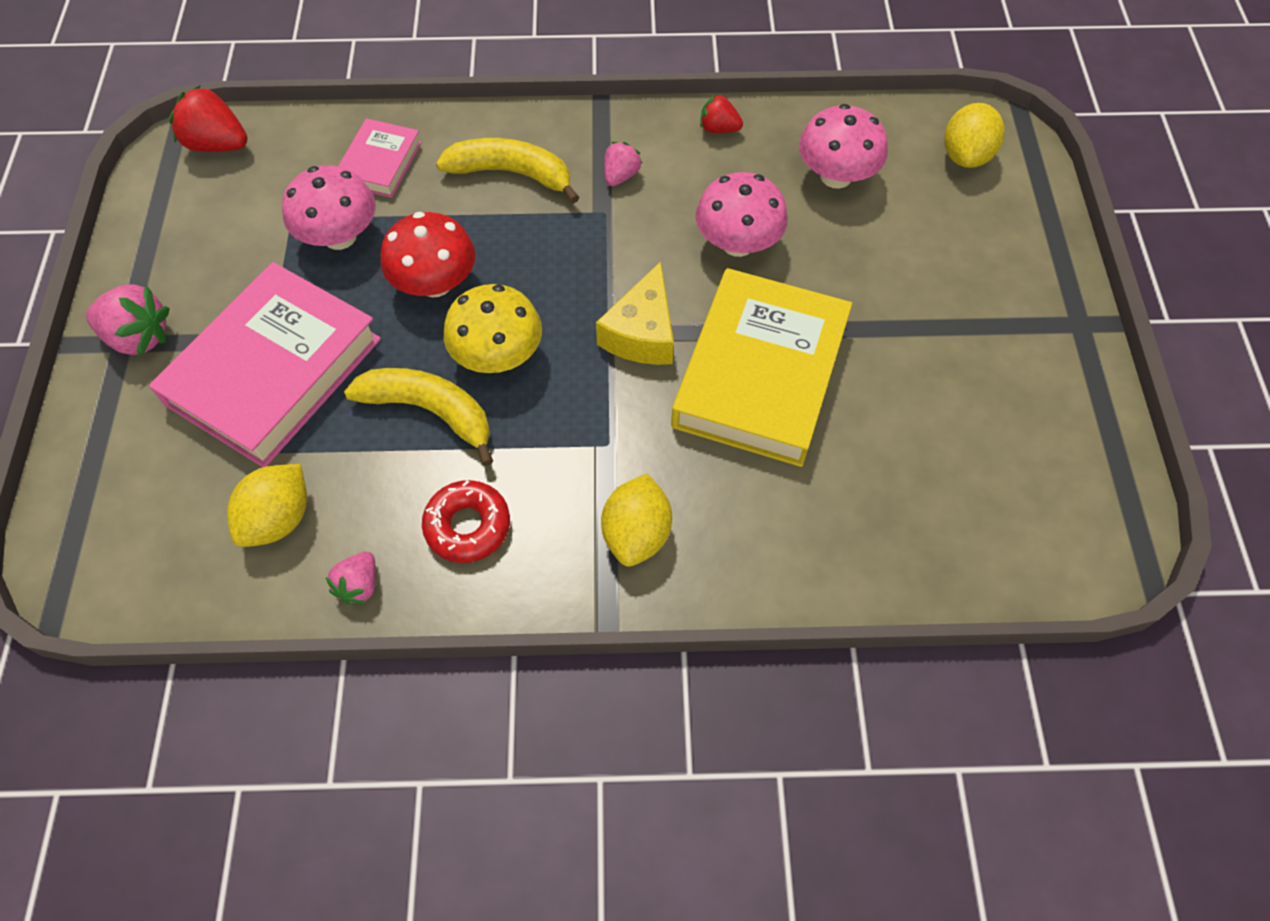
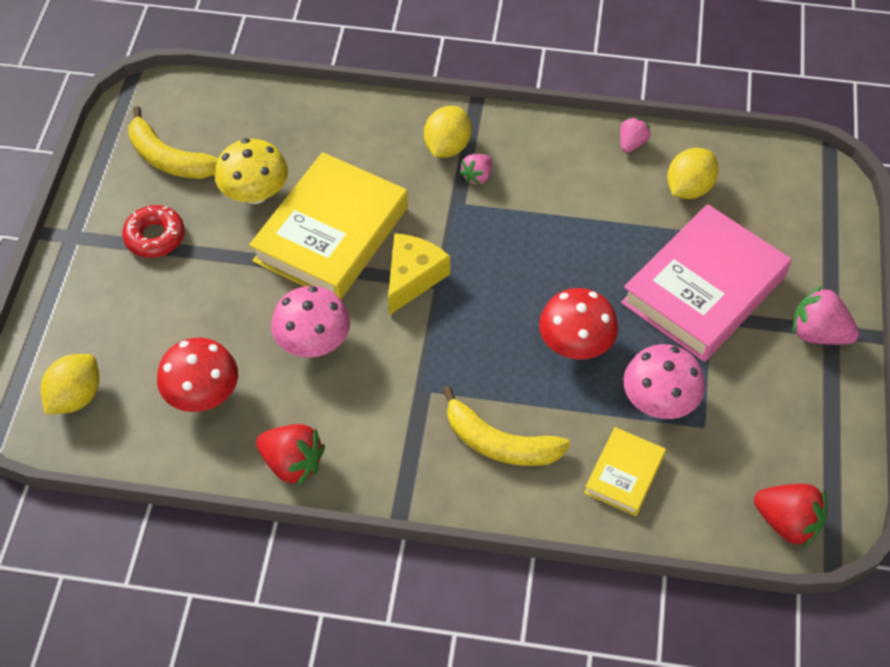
camera: 170 degrees left, 5 degrees down
pink book [338,118,422,198] -> yellow book [584,427,666,516]
yellow banana [344,368,493,466] -> yellow banana moved to [128,106,218,179]
red donut [422,480,510,563] -> red donut moved to [122,205,185,258]
yellow mushroom [444,284,542,373] -> yellow mushroom moved to [215,138,288,204]
pink strawberry [604,142,642,186] -> pink strawberry moved to [459,154,492,185]
red strawberry [700,94,743,133] -> red strawberry [256,424,325,486], size x1.65
pink mushroom [799,104,888,189] -> red mushroom [157,338,238,412]

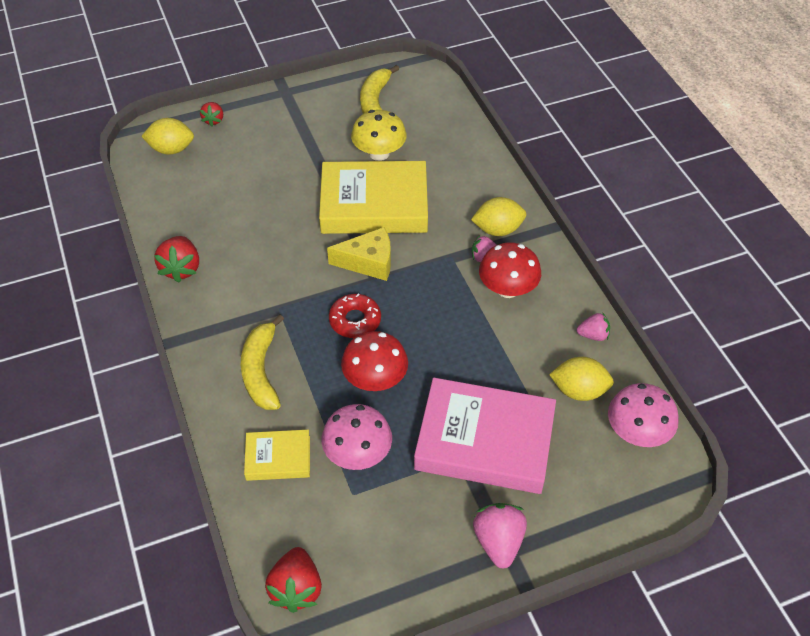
camera: 60 degrees right, 5 degrees down
red donut [122,205,185,258] -> red donut moved to [329,293,381,338]
red mushroom [157,338,238,412] -> red mushroom moved to [479,242,541,298]
pink mushroom [271,286,350,357] -> pink mushroom moved to [608,383,679,447]
none -> red strawberry [200,102,223,126]

